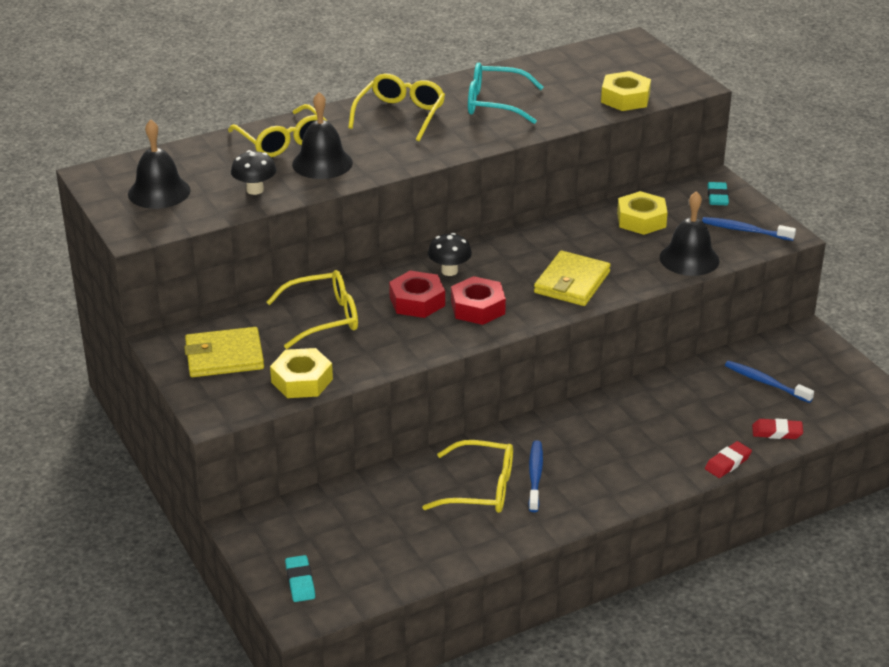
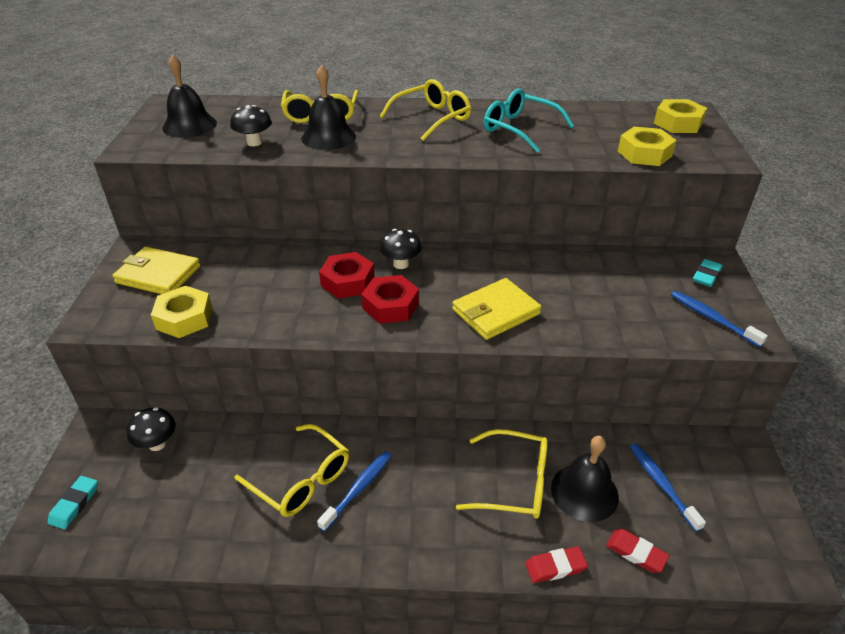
camera: 30 degrees right, 5 degrees up
yellow glasses [267,270,358,349] -> yellow glasses moved to [456,429,548,519]
yellow nut [617,191,668,235] -> yellow nut moved to [654,99,707,133]
black bell [660,191,719,276] -> black bell moved to [551,436,619,522]
none -> black mushroom [127,407,176,451]

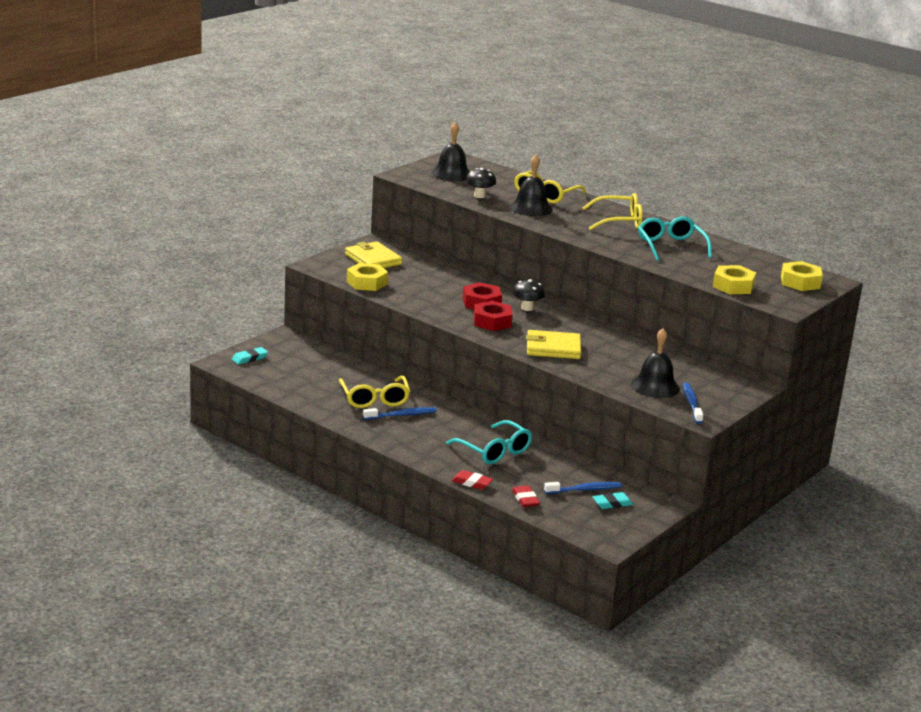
camera: 35 degrees right, 15 degrees down
black mushroom [127,407,176,451] -> none
yellow glasses [456,429,548,519] -> turquoise glasses [446,420,532,464]
black bell [551,436,619,522] -> black bell moved to [631,328,680,398]
blue toothbrush [630,443,706,532] -> blue toothbrush turned 60 degrees clockwise [544,482,622,494]
turquoise eraser [693,259,723,287] -> turquoise eraser moved to [592,492,633,509]

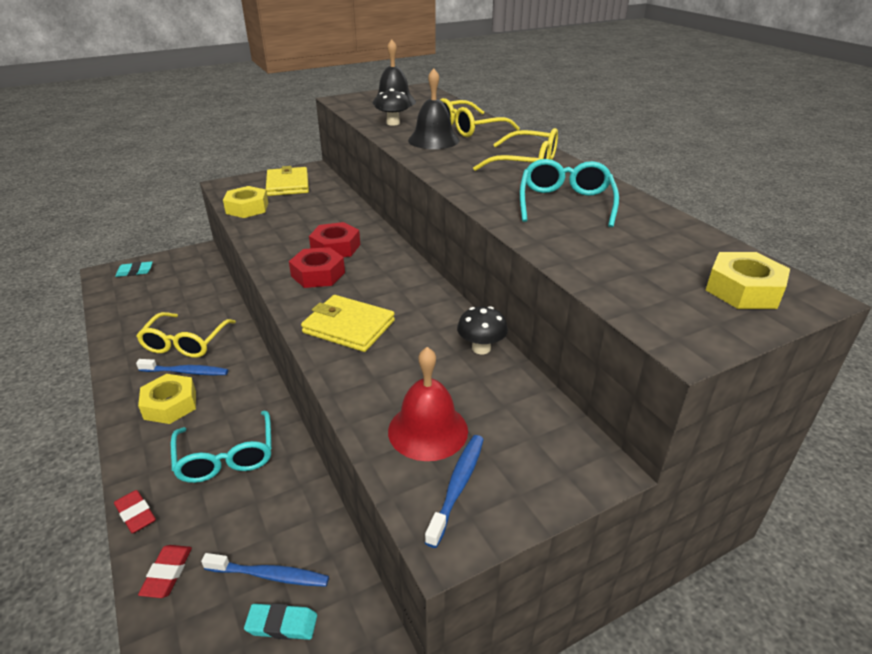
camera: 25 degrees right, 10 degrees up
black mushroom [512,279,545,311] -> black mushroom moved to [457,306,508,354]
black bell [631,328,680,398] -> red bell [388,347,468,461]
yellow nut [713,265,756,294] -> yellow nut moved to [138,374,196,424]

